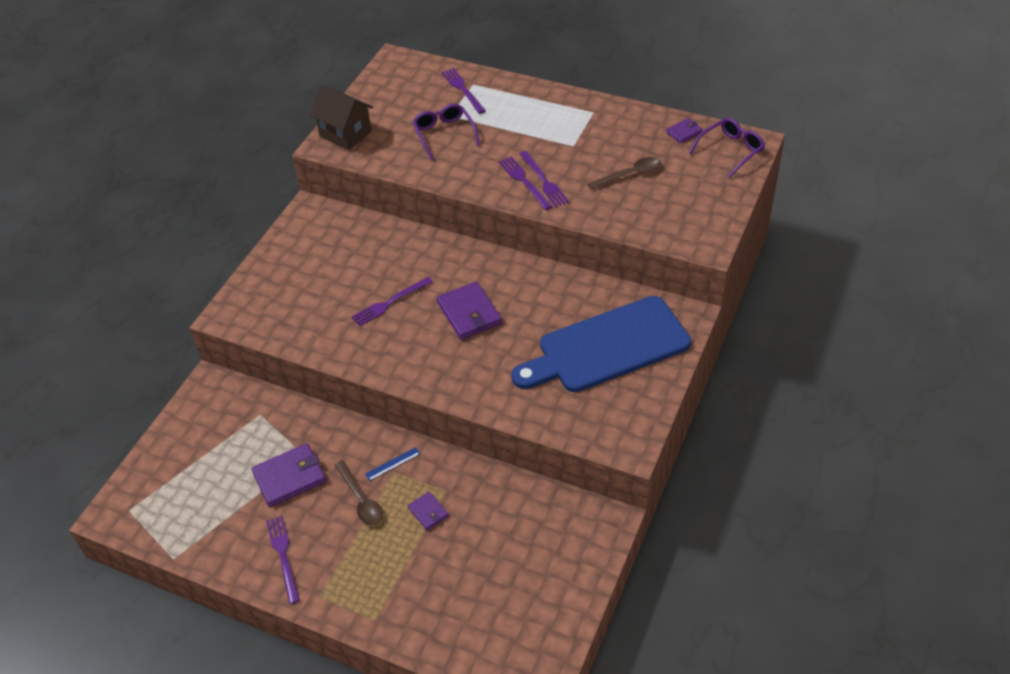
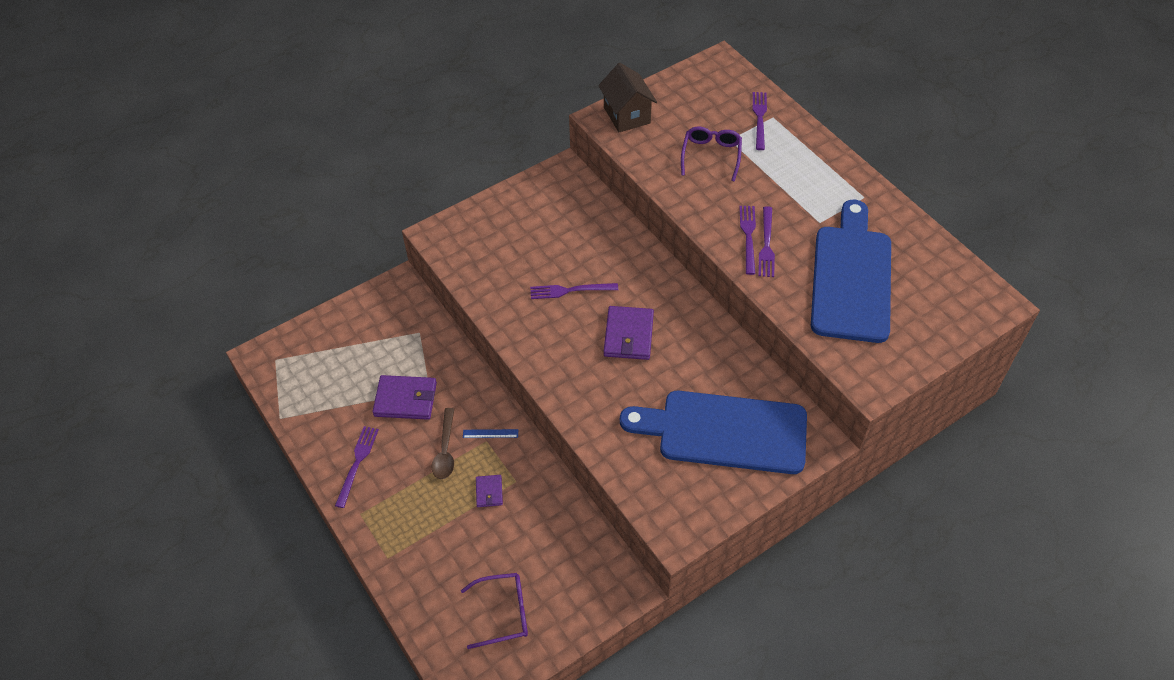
camera: 30 degrees right, 5 degrees up
brown spoon [587,157,661,190] -> blue cutting board [811,200,891,343]
purple wallet [666,118,703,144] -> none
purple glasses [689,118,765,178] -> purple glasses moved to [461,573,528,649]

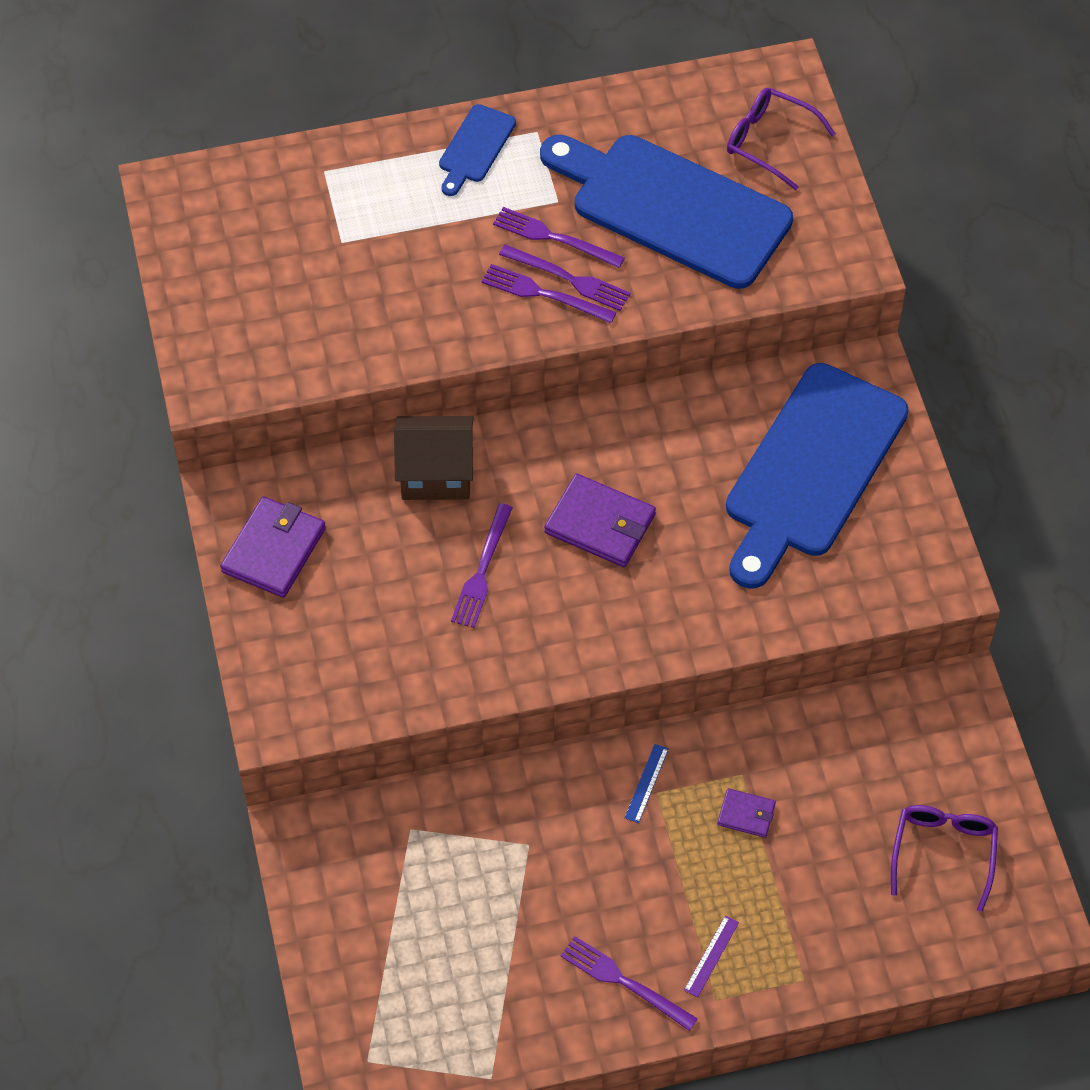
camera: 70 degrees left, 5 degrees up
purple wallet [372,375,437,420] -> purple wallet moved to [220,496,326,598]
brown spoon [432,408,454,479] -> none
brown house [598,63,657,132] -> brown house moved to [394,416,473,500]
purple glasses [681,127,742,181] -> purple glasses moved to [727,88,836,190]
purple fork [753,92,767,150] -> purple fork moved to [493,207,625,268]
none -> blue cutting board [439,104,516,196]
none -> purple ruler [684,916,739,997]

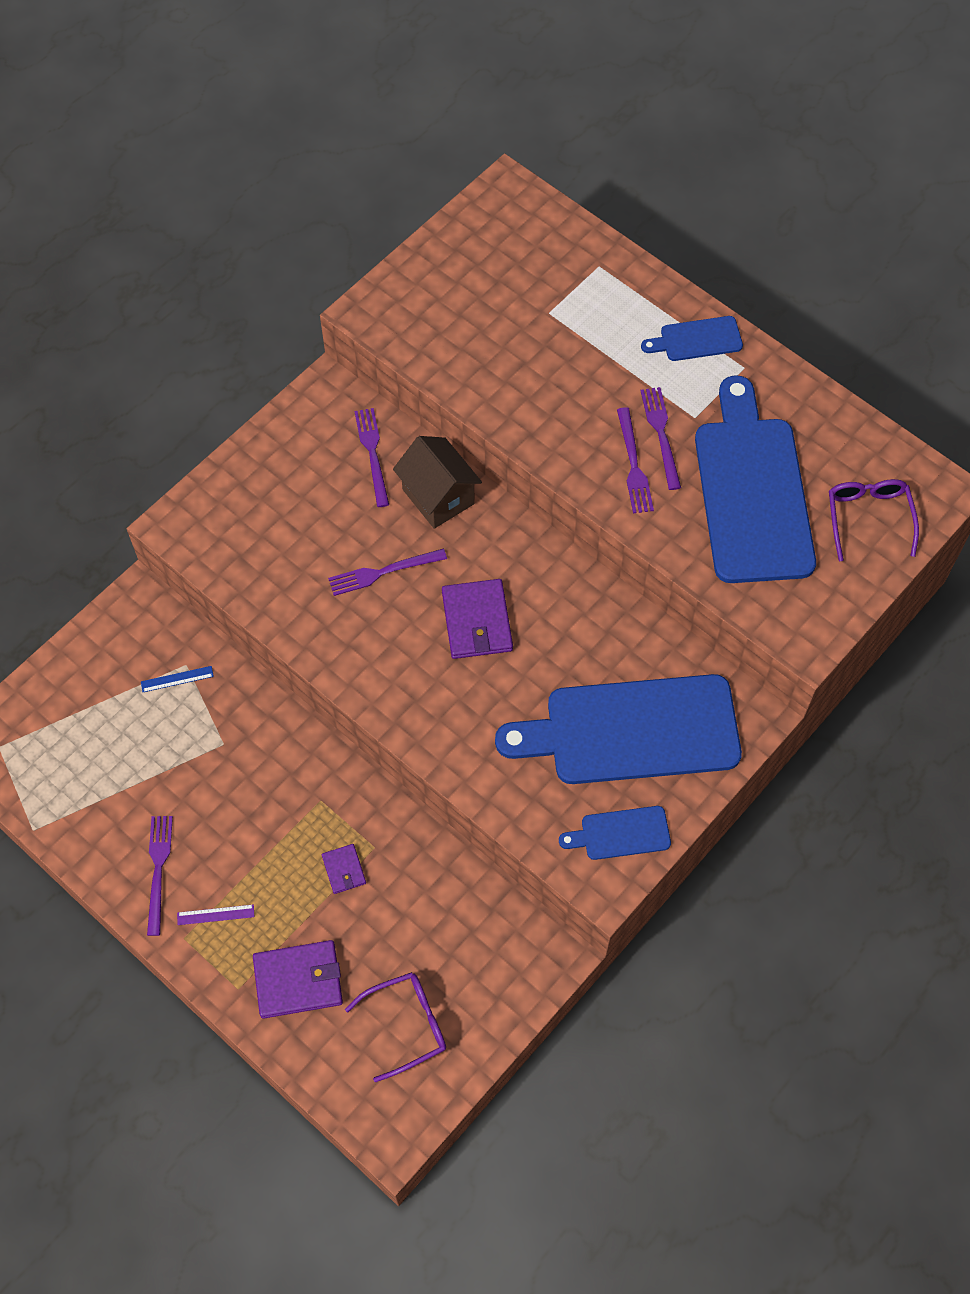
camera: 55 degrees right, 5 degrees up
purple wallet [220,496,326,598] -> purple wallet moved to [253,940,343,1019]
purple fork [481,264,617,323] -> purple fork moved to [354,408,389,507]
blue ruler [625,744,669,823] -> blue ruler moved to [141,666,214,692]
none -> blue cutting board [559,806,671,860]

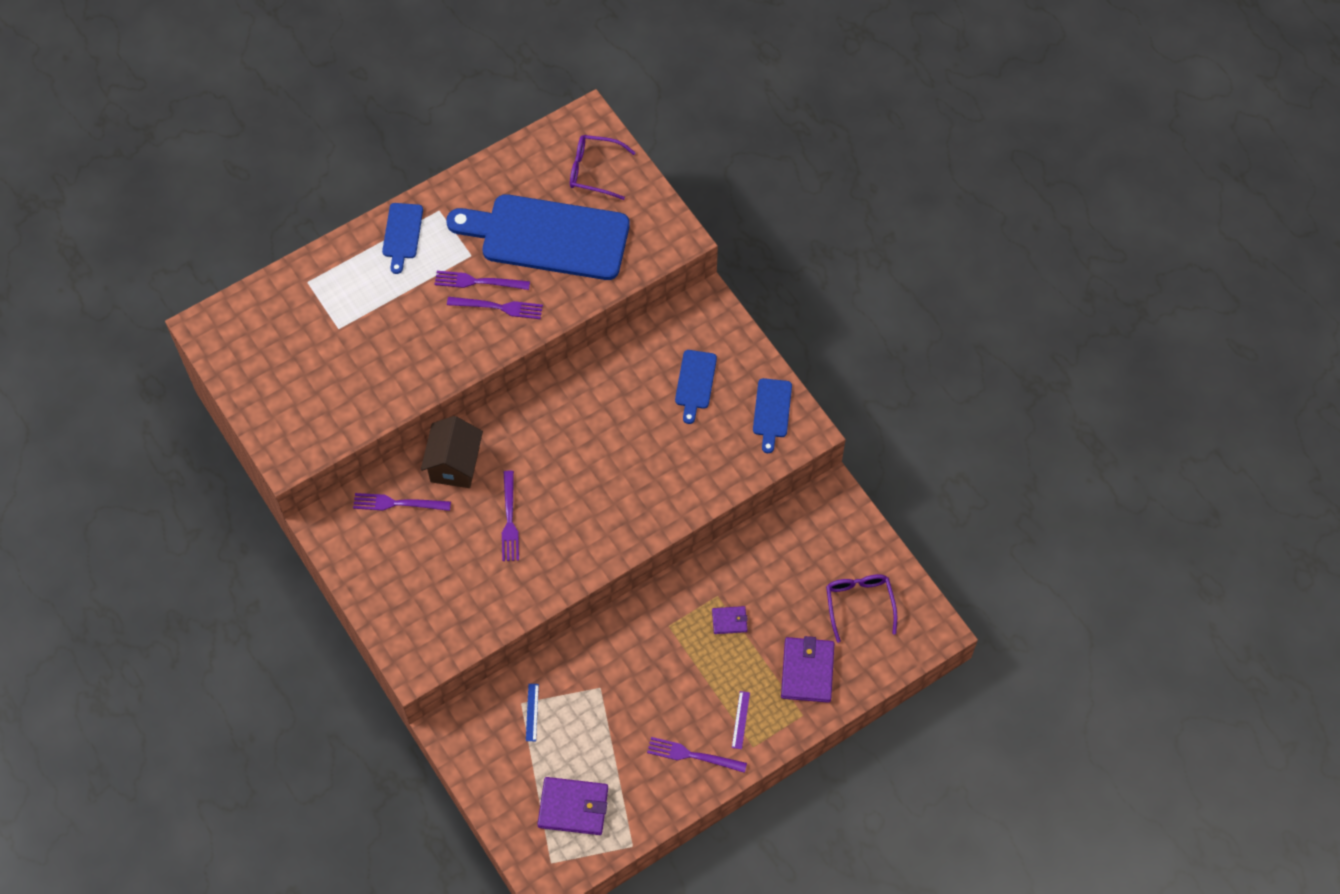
camera: 75 degrees left, 0 degrees up
brown house [393,436,482,529] -> brown house turned 60 degrees counterclockwise [421,416,483,488]
purple wallet [442,579,513,659] -> purple wallet moved to [537,777,608,835]
blue cutting board [495,674,742,784] -> blue cutting board [675,350,717,424], size x0.44

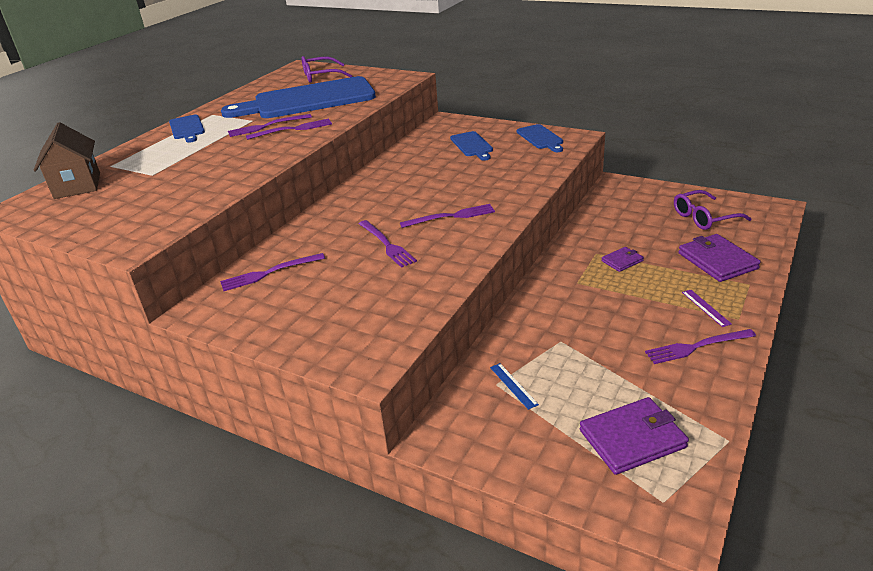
camera: 25 degrees left, 30 degrees down
brown house [421,416,483,488] -> brown house moved to [34,122,100,199]
purple glasses [826,574,897,643] -> purple glasses turned 75 degrees counterclockwise [674,190,752,230]
none -> purple fork [400,204,495,228]

